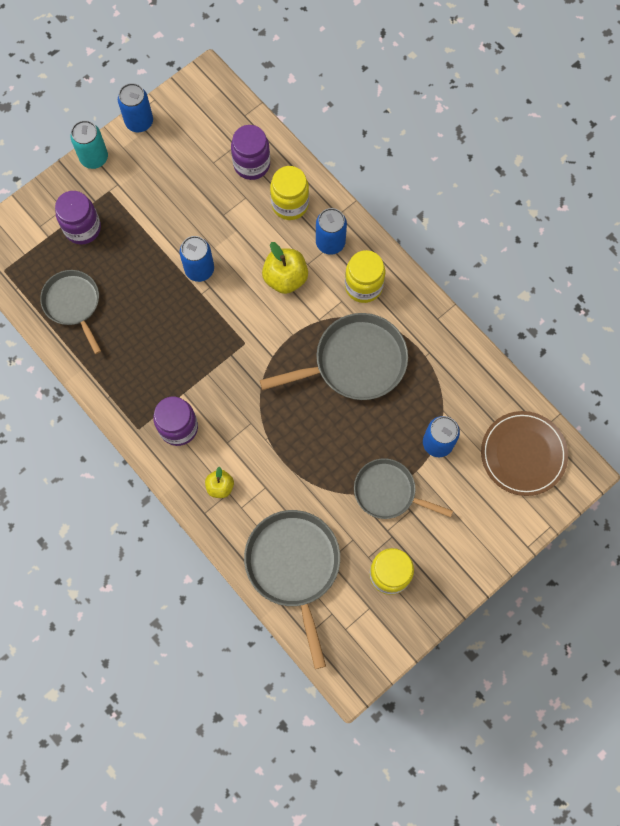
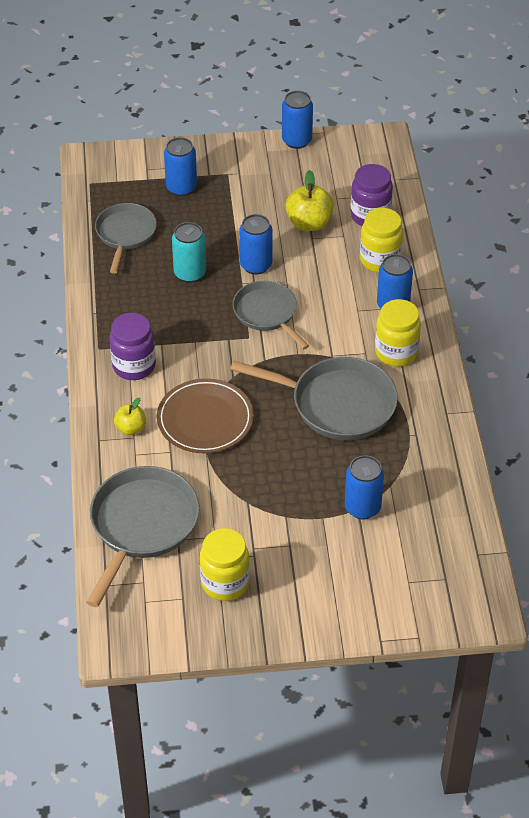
camera: 35 degrees right, 25 degrees down
purple jar [55,191,101,245] -> blue can [164,137,197,196]
turquoise can [70,120,108,169] -> turquoise can moved to [172,222,206,283]
yellow apple [262,242,308,294] -> yellow apple moved to [285,170,334,231]
grey pan [354,458,453,519] -> grey pan moved to [233,281,309,349]
brown plate [481,411,568,496] -> brown plate moved to [157,378,254,453]

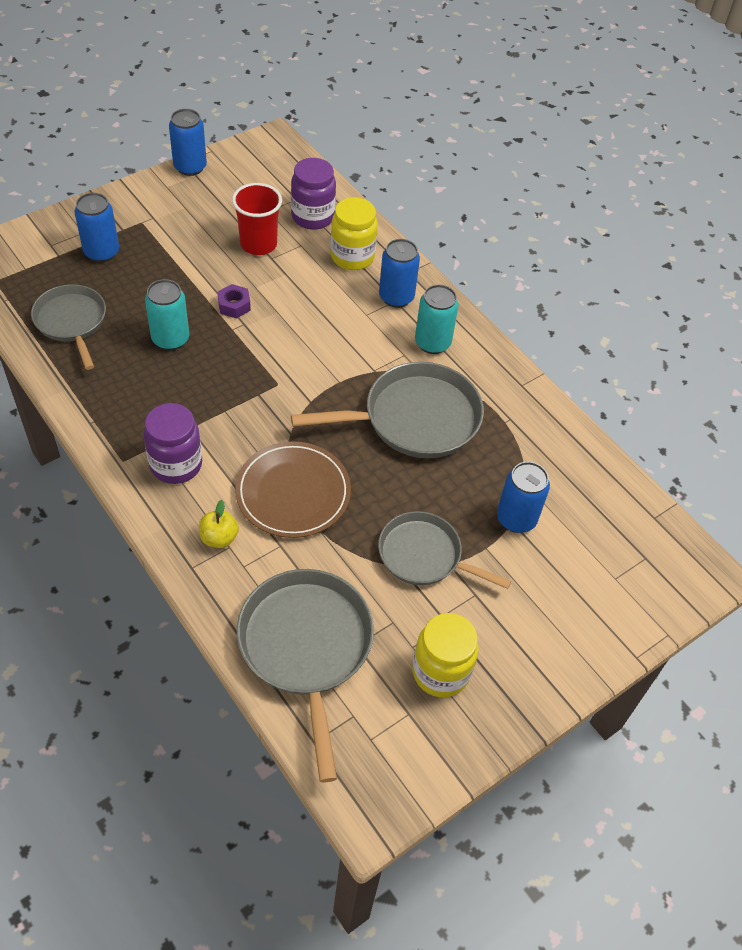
camera: 35 degrees left, 5 degrees up
grey pan [233,281,309,349] -> grey pan moved to [378,511,511,589]
blue can [239,214,273,275] -> purple nut [218,284,251,319]
yellow apple [285,170,334,231] -> red cup [232,183,282,255]
yellow jar [375,299,421,367] -> turquoise can [415,285,459,354]

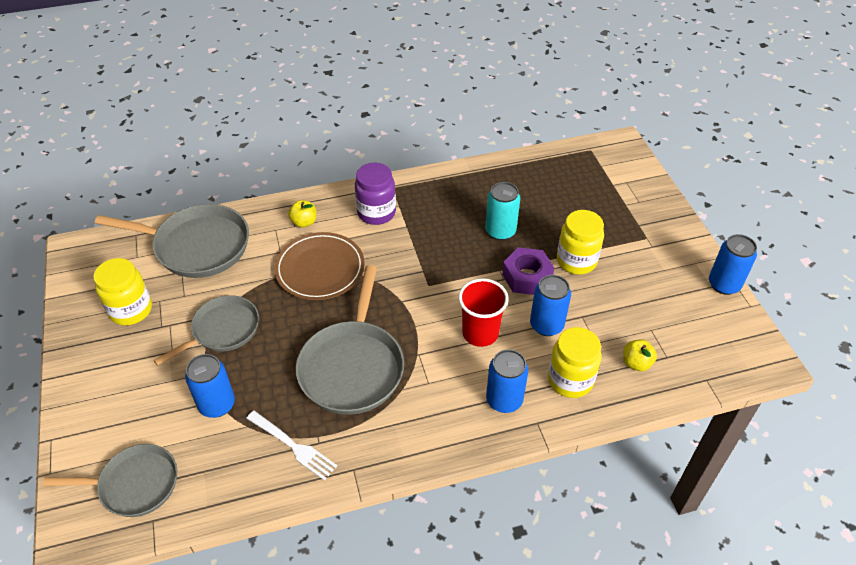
camera: 115 degrees right, 5 degrees down
grey pan [31,284,106,370] -> grey pan moved to [43,444,177,517]
blue can [75,193,119,262] -> blue can moved to [530,275,571,336]
purple nut [218,284,251,319] -> purple nut [502,247,554,295], size x1.60
red cup [232,183,282,255] -> red cup moved to [458,278,509,347]
purple jar [291,158,336,230] -> yellow apple [623,339,657,371]
turquoise can [415,285,459,354] -> none
none -> white fork [246,410,337,481]
none -> yellow jar [557,210,604,275]

